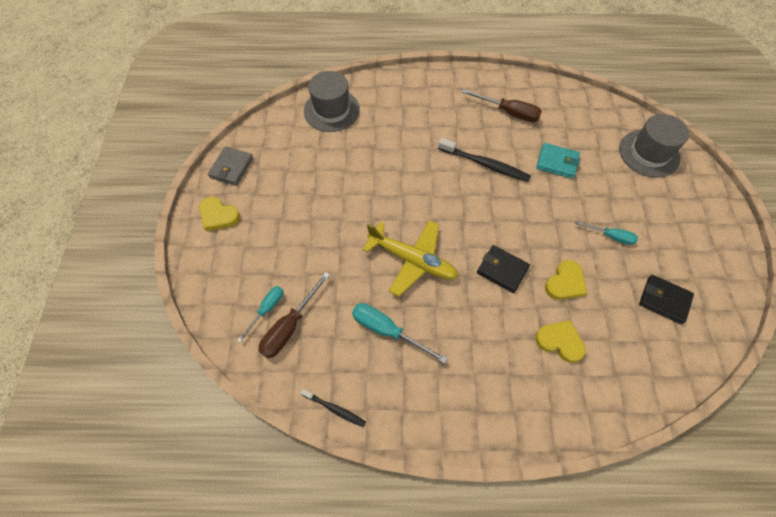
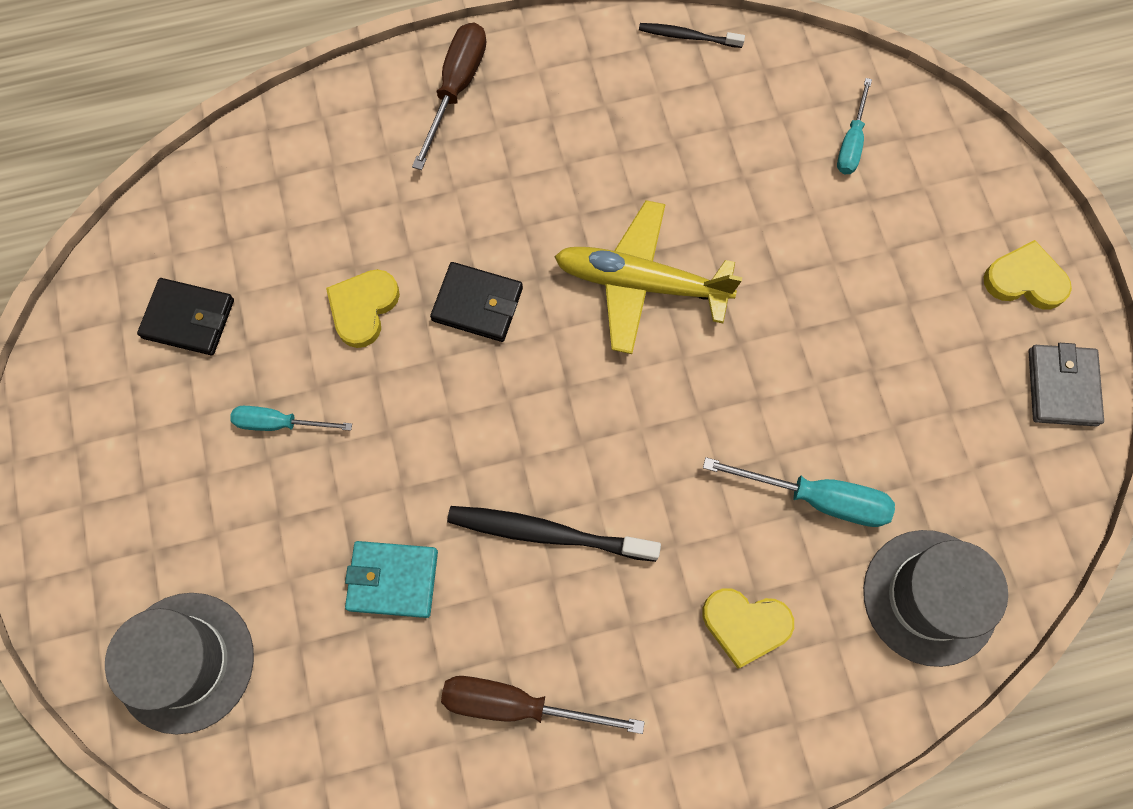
camera: 165 degrees right, 10 degrees up
brown screwdriver [258,272,330,359] -> brown screwdriver moved to [412,23,486,170]
turquoise screwdriver [352,303,448,364] -> turquoise screwdriver moved to [703,457,895,527]
yellow heart [535,320,586,363] -> yellow heart moved to [702,588,794,668]

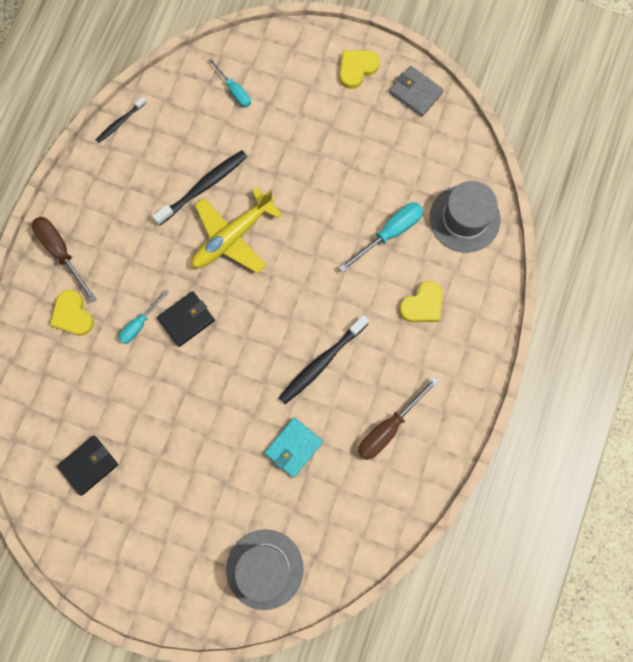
camera: 55 degrees left, 5 degrees up
turquoise screwdriver [230,406,352,431] -> turquoise screwdriver moved to [118,290,169,344]
yellow heart [326,269,400,348] -> yellow heart moved to [50,290,94,336]
none -> black toothbrush [152,150,247,225]

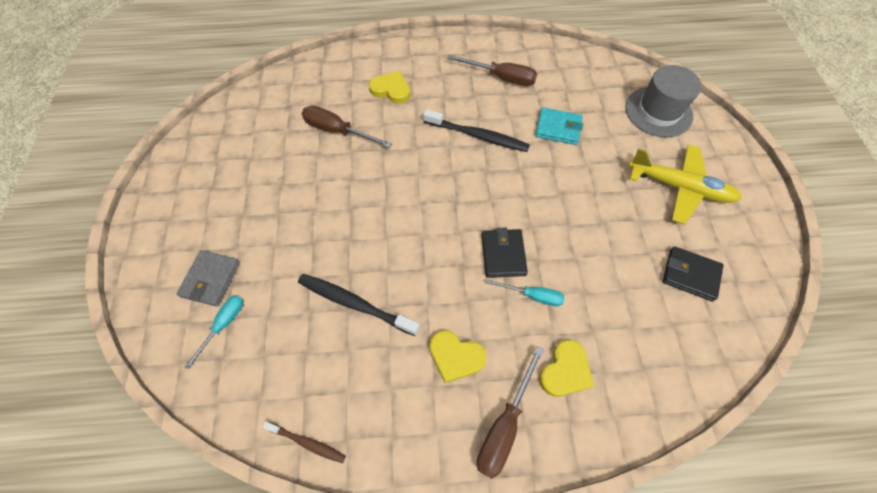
camera: 115 degrees left, 15 degrees down
black toothbrush [96,97,147,143] -> brown toothbrush [262,421,346,463]
black wallet [157,291,215,347] -> black wallet turned 60 degrees clockwise [482,228,528,278]
yellow plane [191,188,282,273] -> yellow plane moved to [628,144,742,225]
turquoise screwdriver [339,202,423,272] -> brown screwdriver [302,105,392,148]
yellow heart [340,50,380,89] -> yellow heart moved to [430,330,487,383]
grey wallet [389,66,444,117] -> grey wallet moved to [177,250,240,307]
grey hat [430,181,501,253] -> none

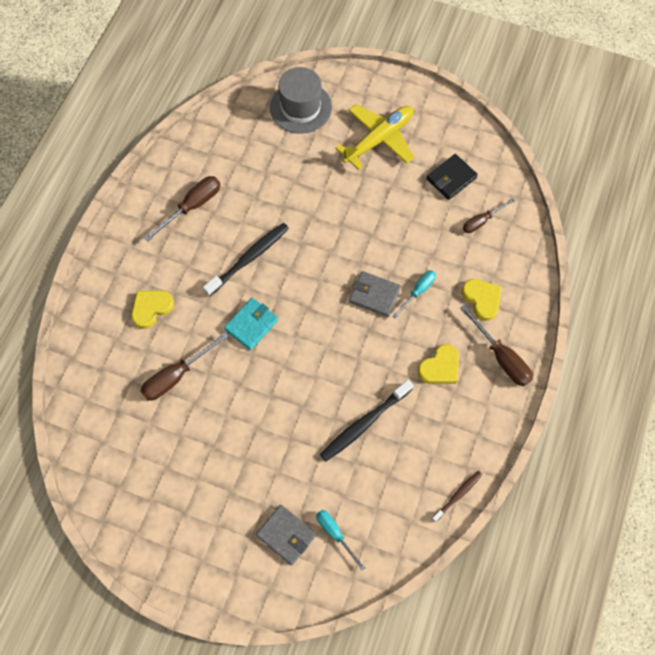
camera: 65 degrees left, 5 degrees up
black wallet [482,228,528,278] -> grey wallet [349,271,401,317]
turquoise wallet [535,107,583,145] -> turquoise wallet moved to [224,298,278,350]
none -> brown screwdriver [463,198,515,233]

